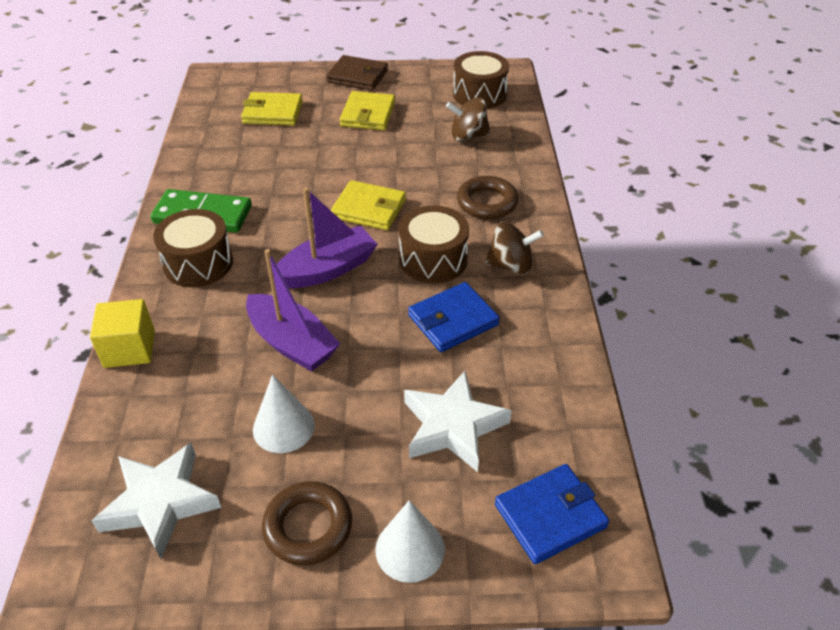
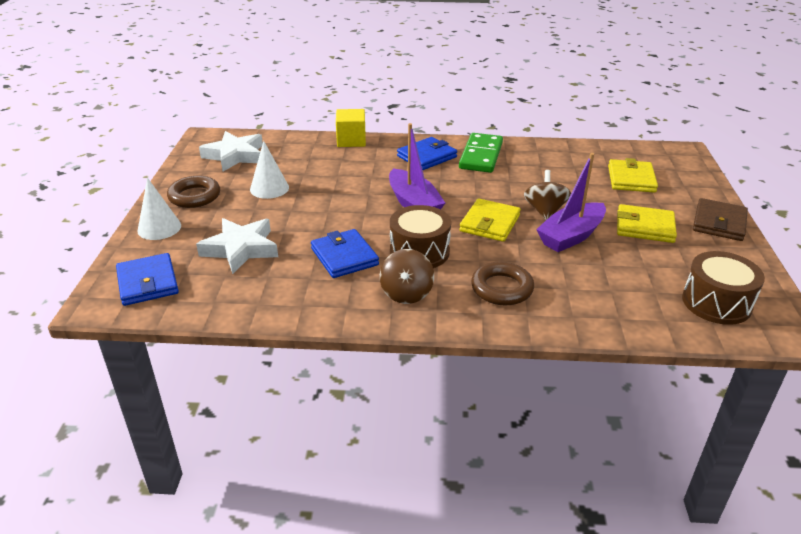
camera: 95 degrees right, 10 degrees down
brown drum [153,209,233,287] -> blue wallet [397,137,457,170]
purple boat [246,249,340,372] -> purple boat moved to [536,153,606,252]
brown spinning top [446,97,491,141] -> brown spinning top moved to [524,170,571,220]

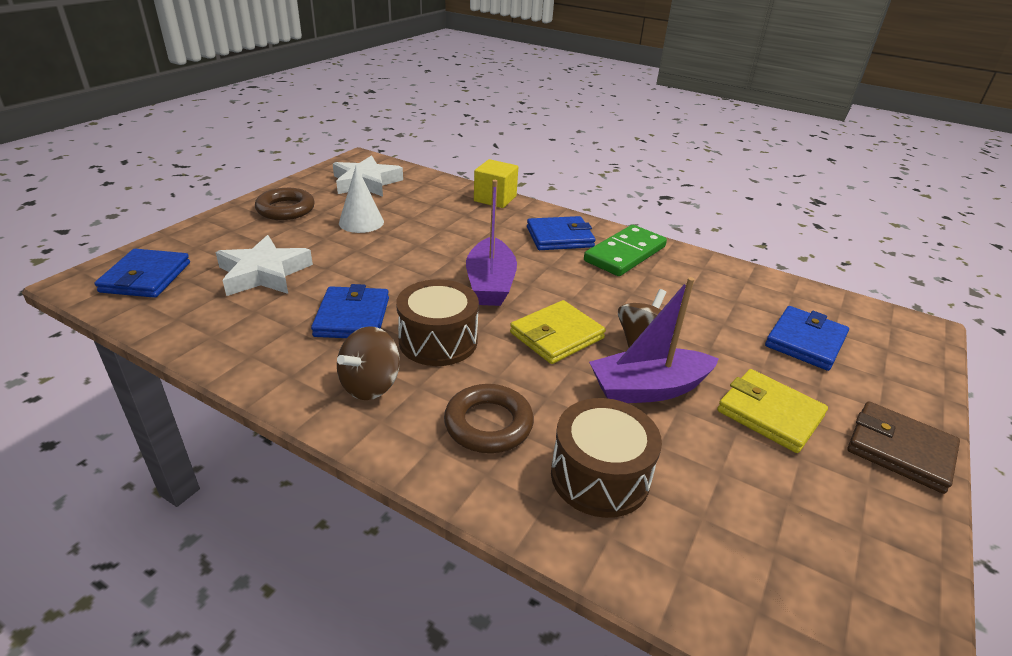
camera: 25 degrees right, 0 degrees up
white cone [137,178,181,240] -> none
yellow wallet [608,158,658,193] -> blue wallet [765,306,849,371]
brown drum [682,251,765,325] -> brown drum moved to [551,398,662,518]
brown wallet [693,198,748,241] -> brown wallet turned 75 degrees clockwise [848,401,960,494]

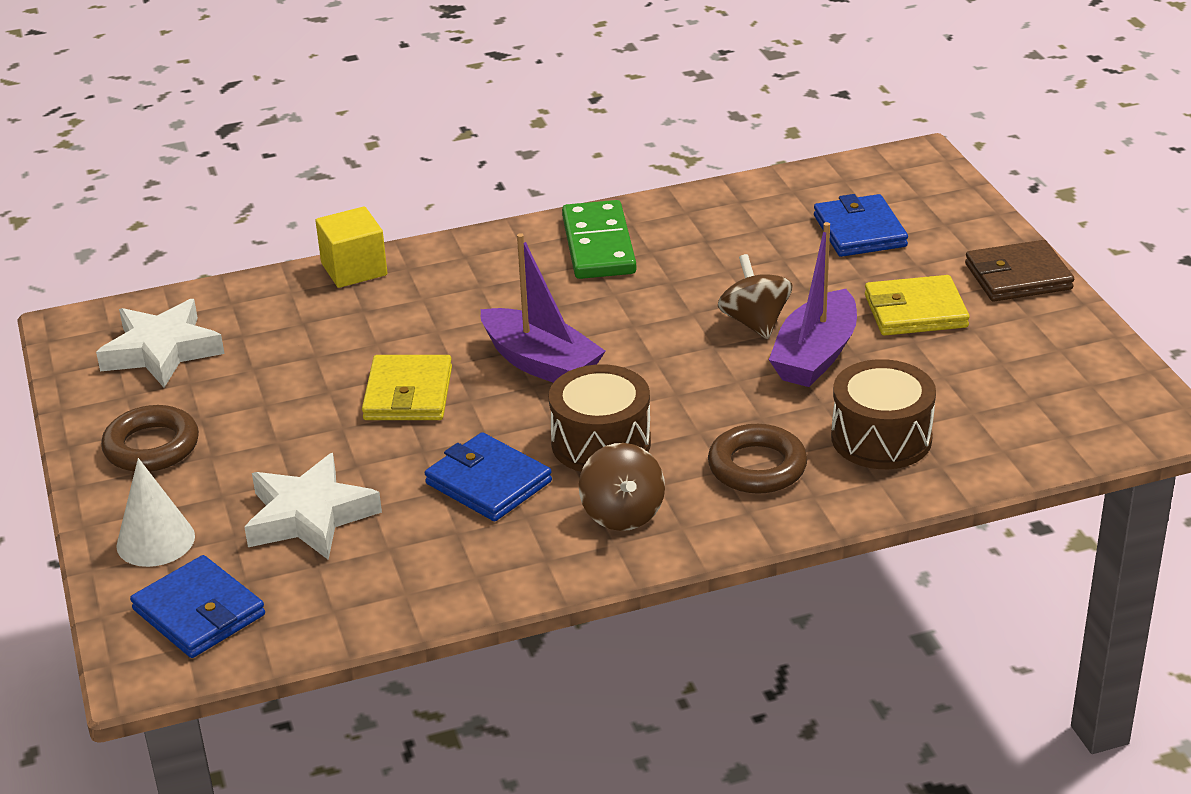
camera: 45 degrees left, 0 degrees up
white cone [339,165,384,233] -> white cone moved to [116,458,195,567]
yellow wallet [510,300,606,364] -> yellow wallet moved to [362,355,452,420]
blue wallet [527,216,596,250] -> none

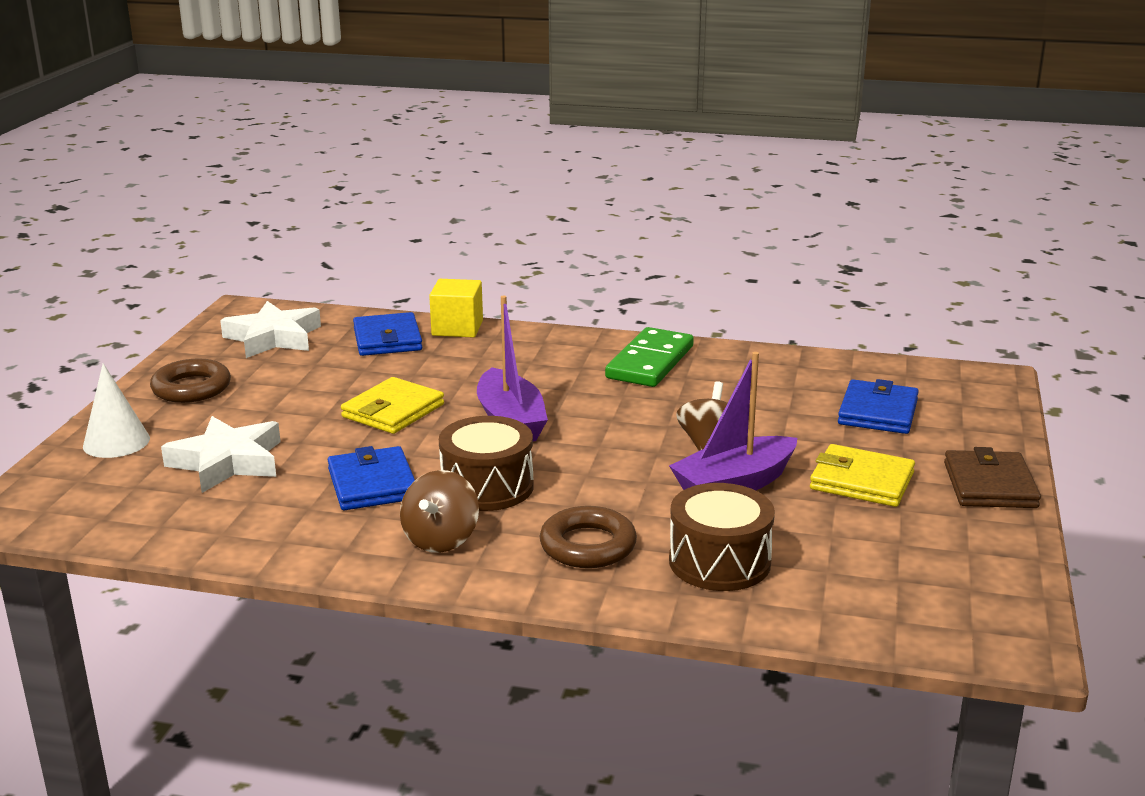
camera: 30 degrees right, 10 degrees down
blue wallet [130,555,265,658] -> blue wallet moved to [353,312,422,356]
brown wallet [965,240,1074,302] -> brown wallet turned 75 degrees clockwise [944,447,1041,508]

